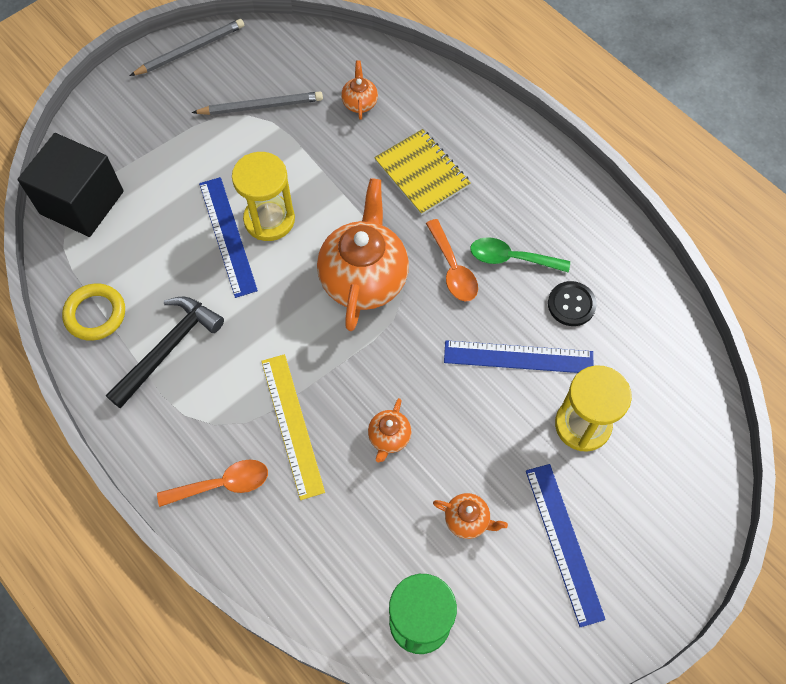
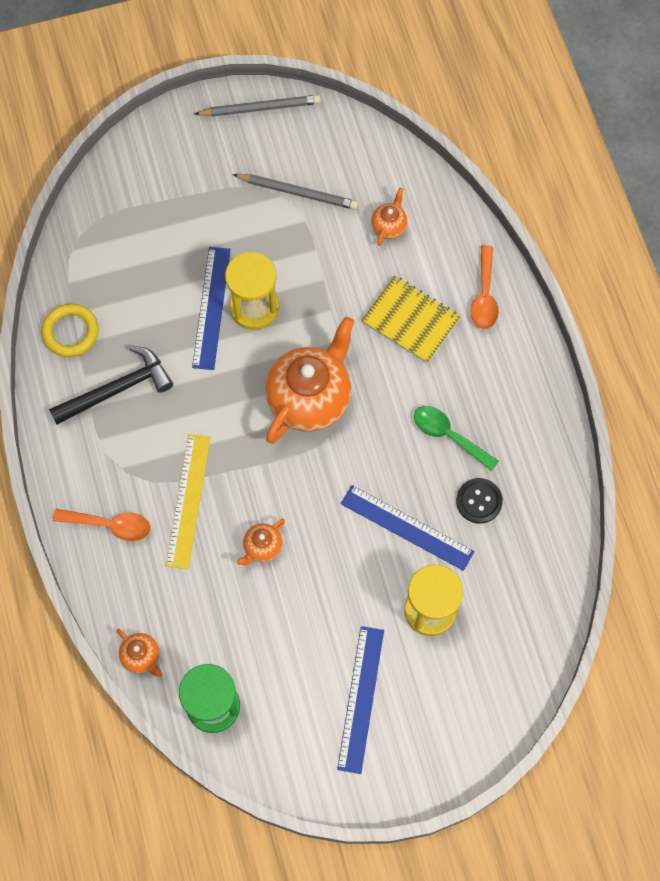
camera: 25 degrees right, 5 degrees up
black cube [18,133,124,237] -> none
yellow notebook [374,129,471,215] -> yellow notebook turned 45 degrees counterclockwise [361,276,461,363]
orange spoon [426,219,478,302] -> orange spoon moved to [470,245,499,329]
orange teapot [433,493,508,539] -> orange teapot moved to [116,629,162,677]

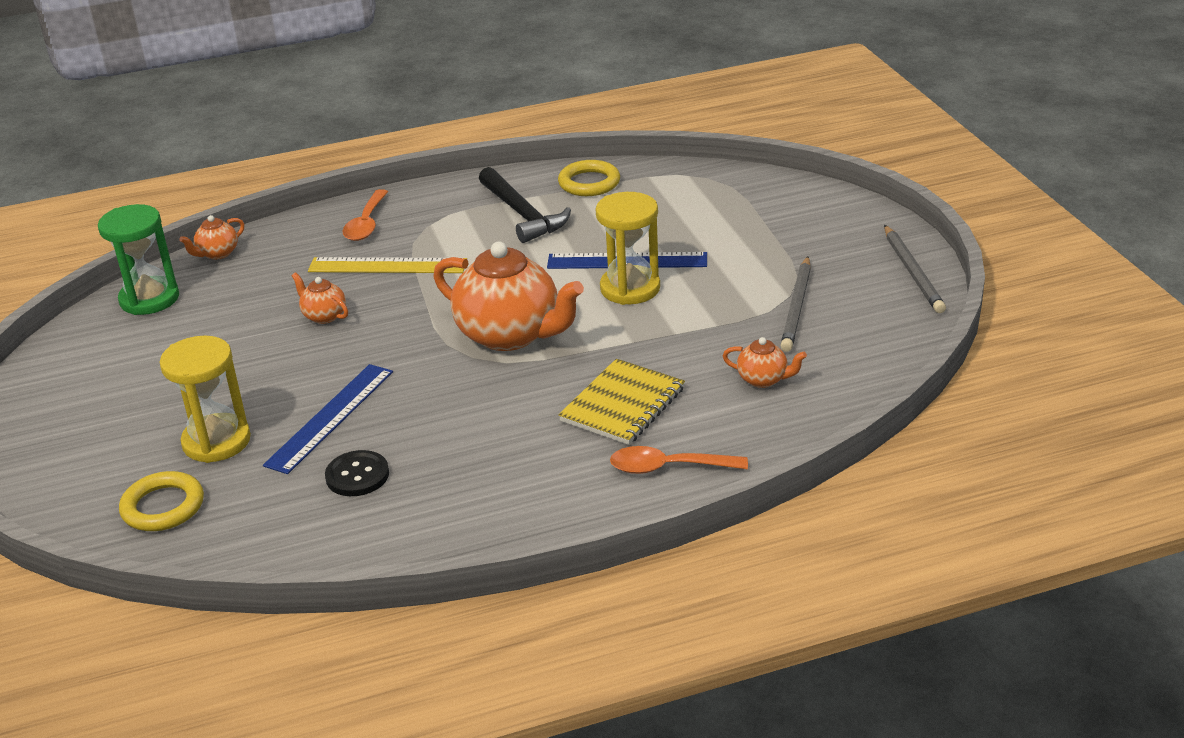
camera: 90 degrees right, 35 degrees down
blue ruler [337,626,384,774] -> none
green spoon [414,406,499,471] -> none
none -> yellow ring [119,471,204,531]

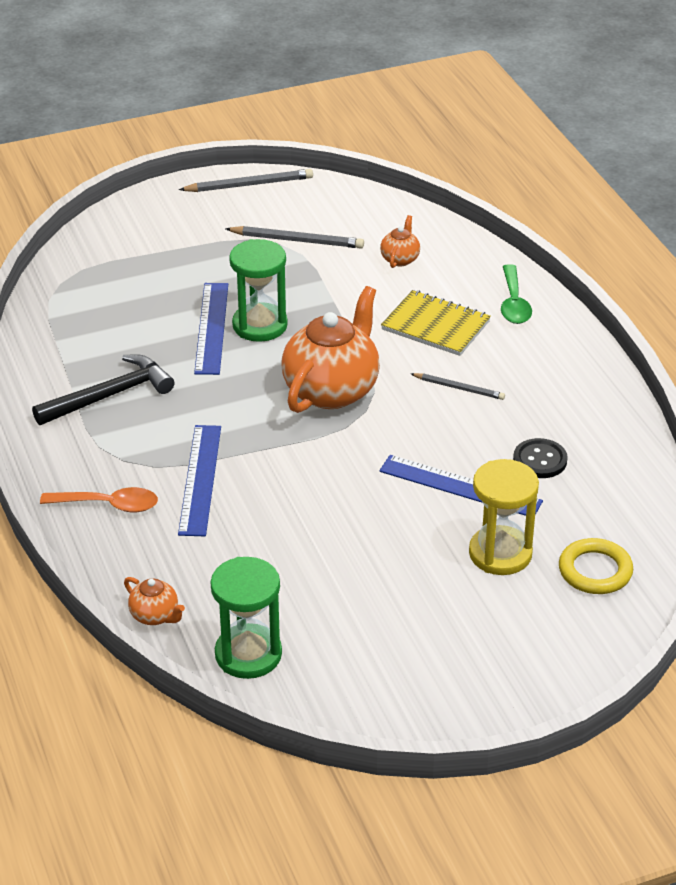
camera: 95 degrees left, 5 degrees up
orange teapot [291,272,348,324] -> none
yellow ruler [308,257,467,273] -> blue ruler [178,425,221,536]
yellow ring [558,160,620,196] -> none
yellow hourglass [596,192,660,305] -> green hourglass [229,239,288,342]
orange spoon [610,446,748,474] -> green spoon [501,264,532,324]
none -> grey pencil [411,373,505,400]

